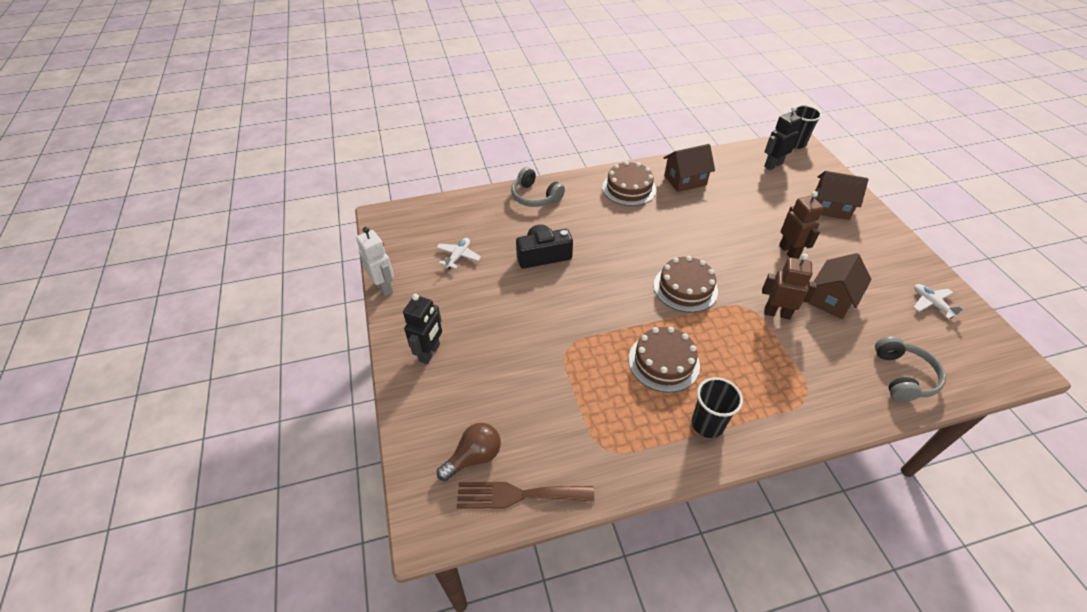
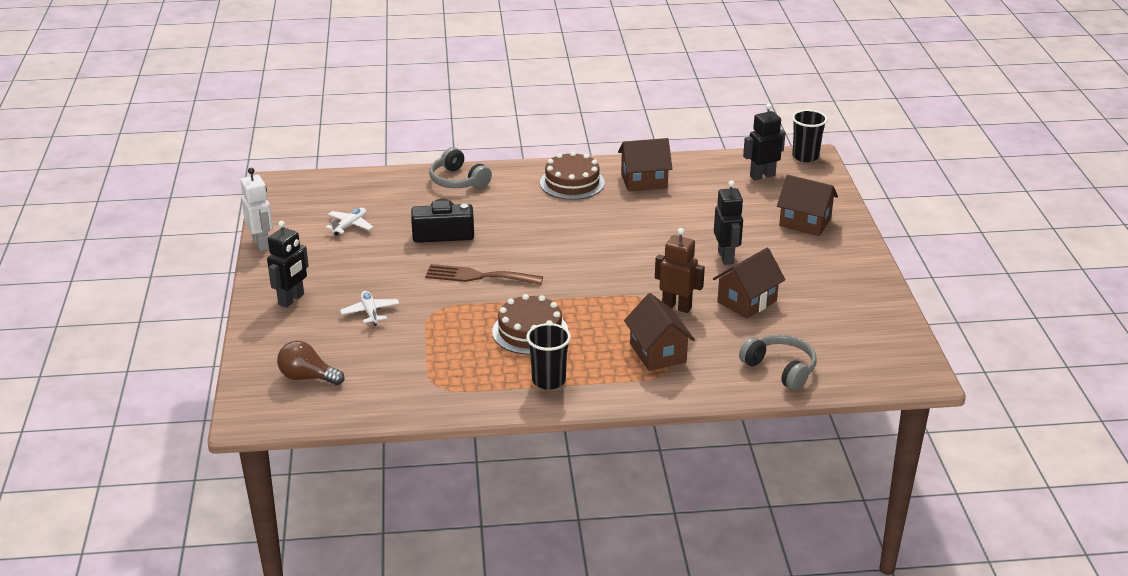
camera: 10 degrees right, 15 degrees down
brown light bulb [437,423,501,481] -> brown light bulb turned 135 degrees counterclockwise [277,341,345,385]
brown fork [457,482,594,509] -> brown fork moved to [425,264,543,285]
brown cake [654,256,718,312] -> none
brown robot [779,191,824,259] -> black robot [714,180,743,265]
grey headphones [875,336,946,402] -> grey headphones turned 60 degrees counterclockwise [739,334,816,391]
white plane [913,284,964,319] -> white plane moved to [340,291,399,326]
none -> brown house [624,293,695,371]

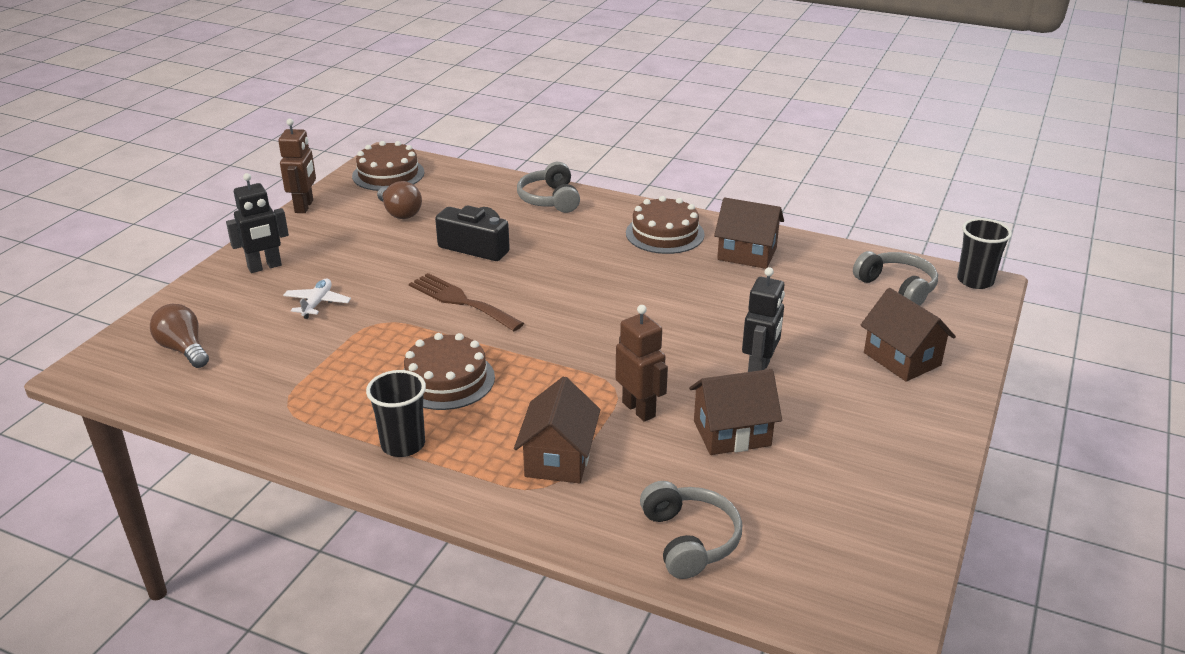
camera: 30 degrees right, 0 degrees up
white robot [240,168,273,251] -> brown robot [278,119,316,213]
white plane [326,208,373,236] -> brown light bulb [377,181,422,219]
black robot [743,104,786,180] -> grey headphones [853,251,938,306]
none -> brown cake [352,141,425,191]

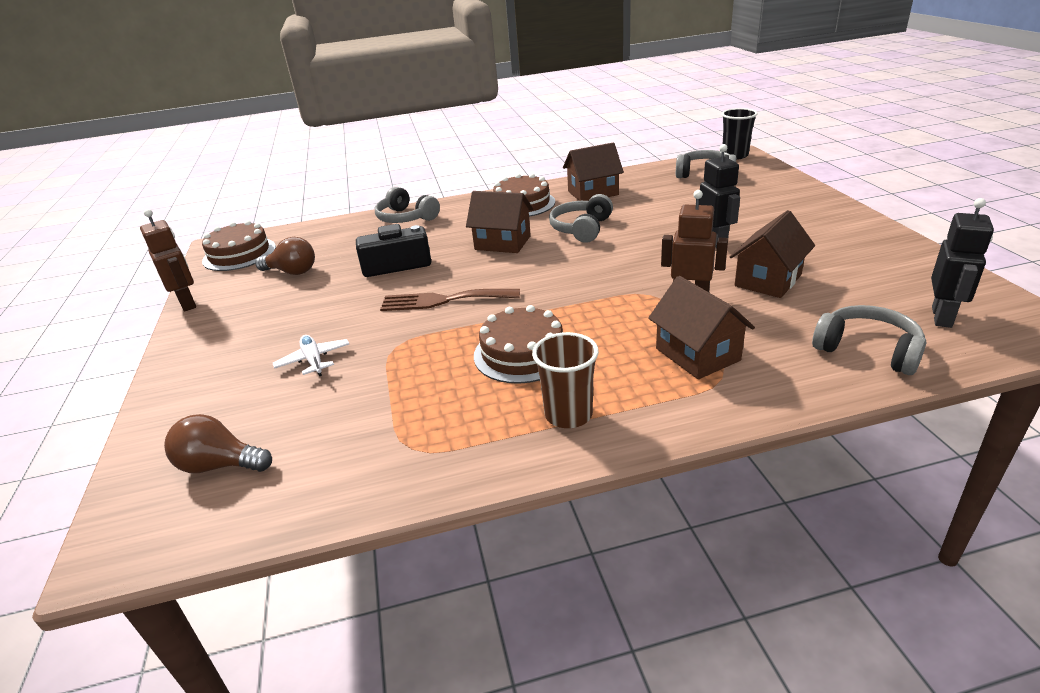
camera: 35 degrees left, 0 degrees up
black robot [226,173,289,273] -> black robot moved to [931,198,994,328]
black cup [366,370,426,457] -> brown cup [532,332,599,428]
brown house [861,288,956,382] -> brown house moved to [466,191,533,253]
none -> grey headphones [549,194,613,243]

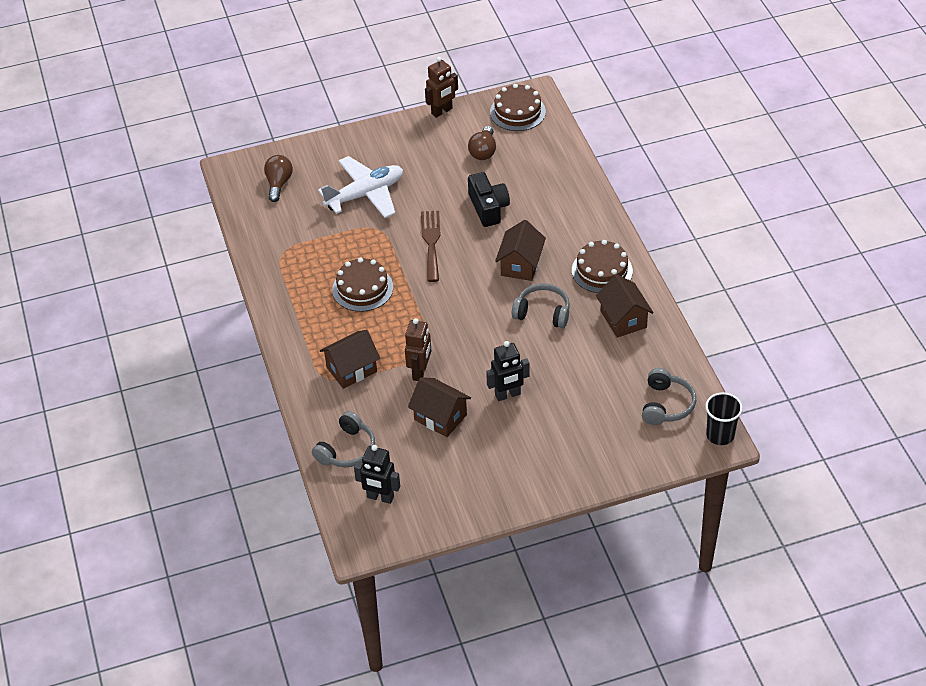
camera: 85 degrees right, 15 degrees up
white plane [273,335,349,376] -> white plane [318,156,403,218], size x2.10
grey headphones [375,187,440,223] -> none
brown cup [532,332,599,428] -> none

